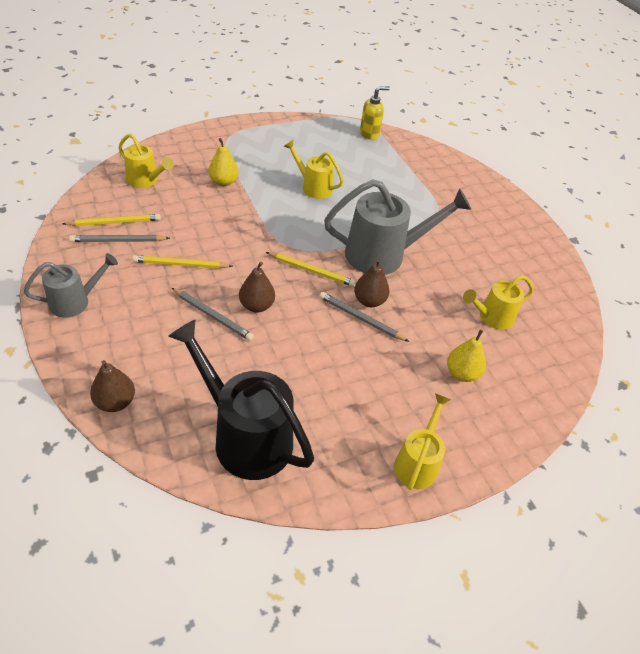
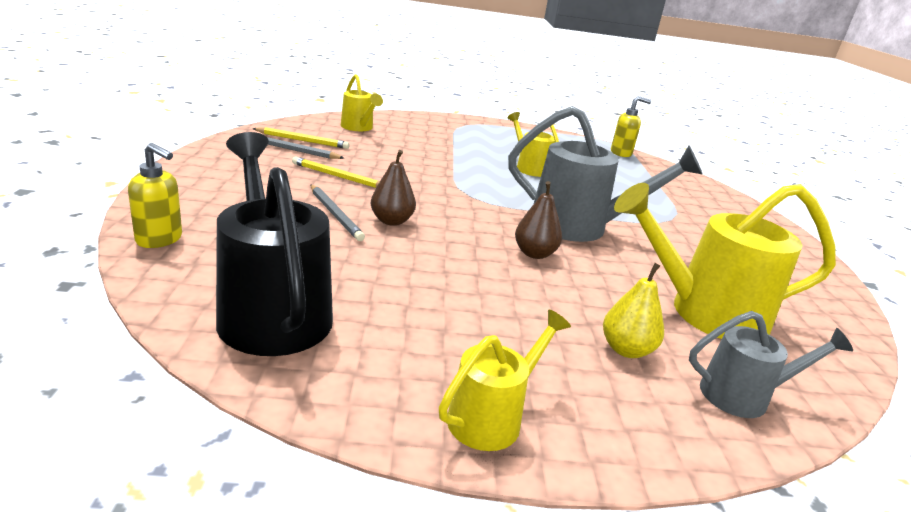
camera: 25 degrees right, 20 degrees down
grey watering can [24,253,118,317] -> grey watering can moved to [689,311,853,418]
brown pear [90,360,135,412] -> yellow soap dispenser [128,143,182,248]
yellow pear [208,138,238,186] -> none
yellow pencil [266,252,356,287] -> none
grey pencil [319,292,409,342] -> none
yellow watering can [463,275,534,329] -> yellow watering can [614,183,836,339], size x1.77

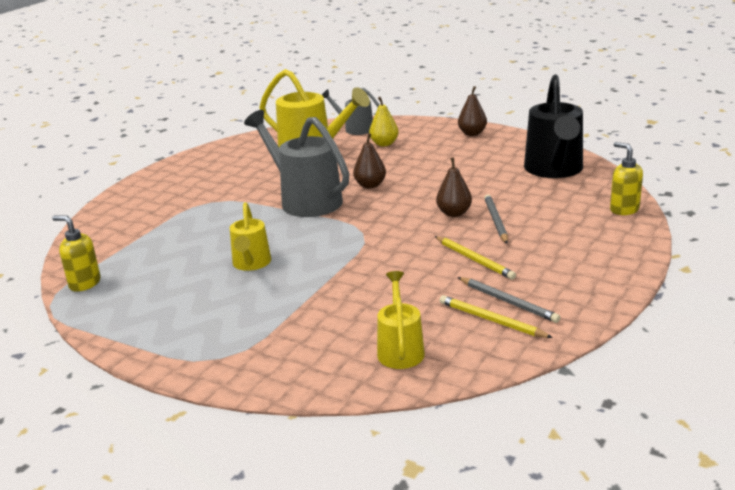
camera: 145 degrees left, 0 degrees up
yellow watering can [439,310,571,451] -> brown pear [458,86,487,136]

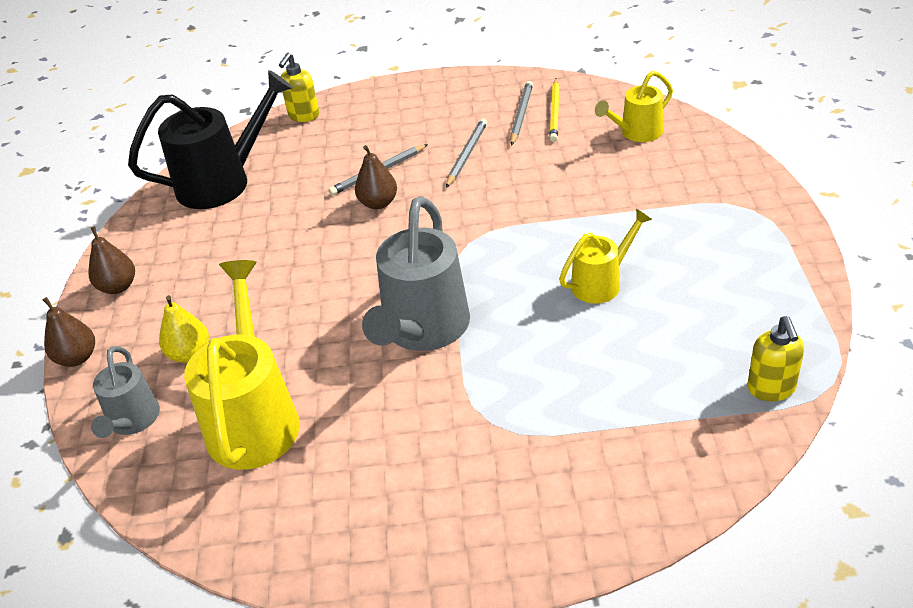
camera: 120 degrees left, 15 degrees up
brown pear [353,133,386,189] -> brown pear moved to [43,297,95,367]
yellow pencil [435,236,516,280] -> grey pencil [446,118,487,188]

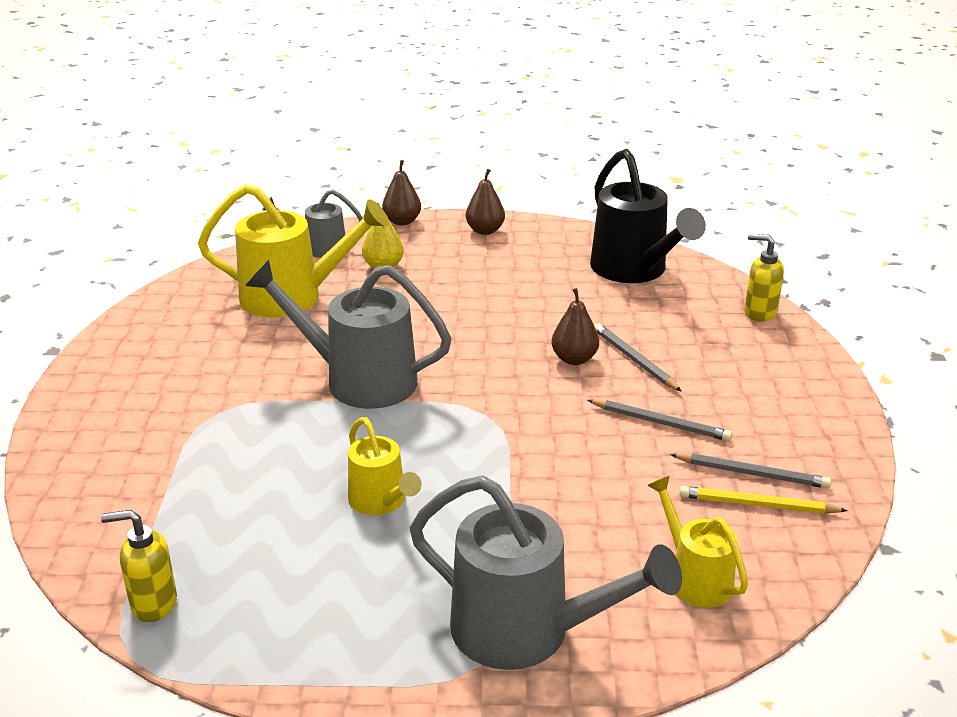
camera: 90 degrees right, 10 degrees down
none -> grey watering can [409,476,682,670]

